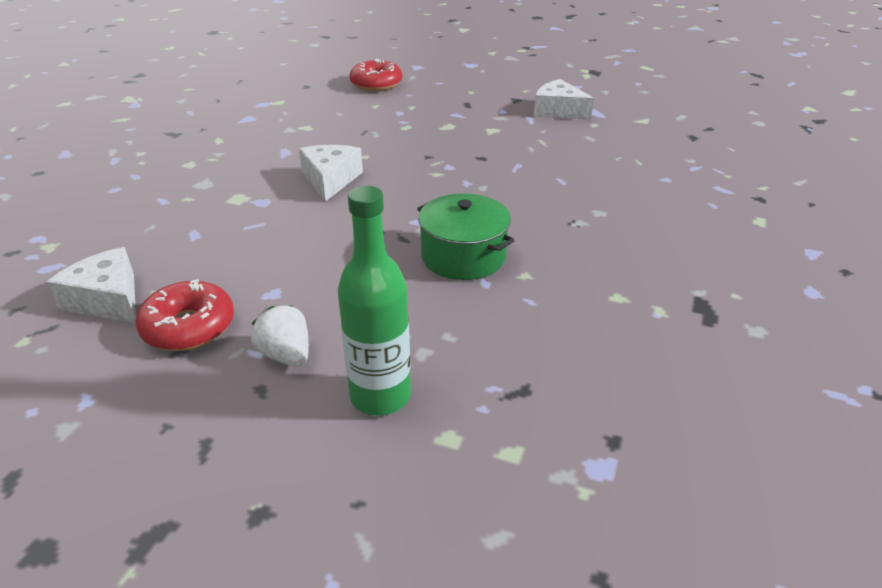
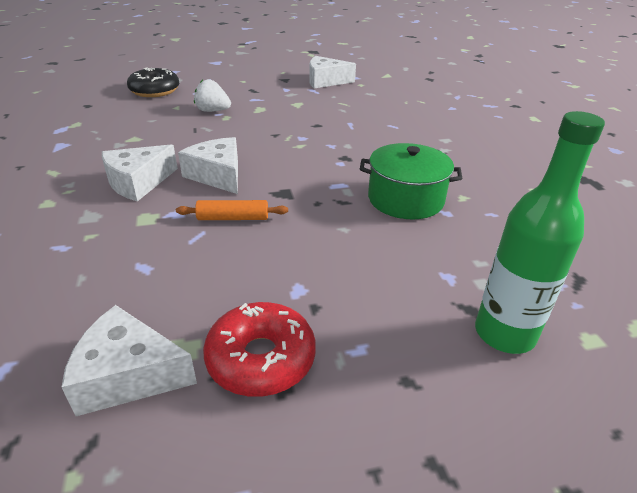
camera: 35 degrees left, 0 degrees up
white strawberry [251,305,309,367] -> white strawberry moved to [194,79,231,112]
red donut [349,59,402,91] -> black donut [127,67,180,97]
none -> white cheese [102,145,178,202]
none -> orange rolling pin [176,200,288,220]

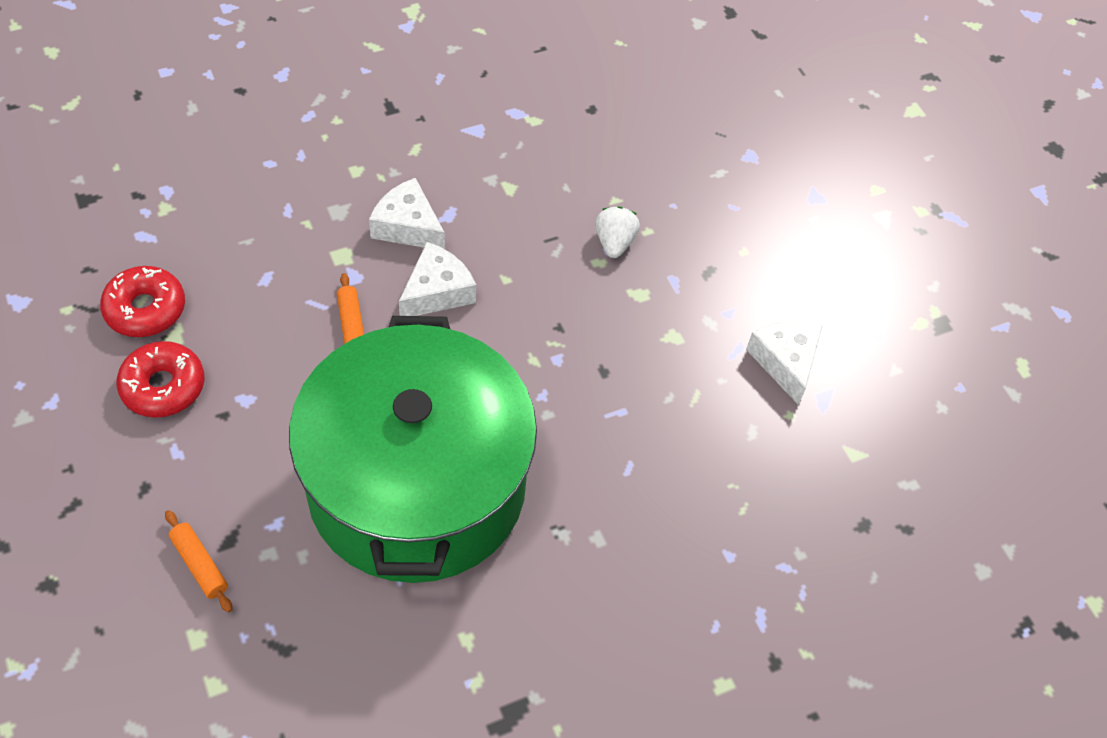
camera: 75 degrees right, 20 degrees up
white cheese [62,305,197,416] -> red donut [100,266,185,337]
black donut [127,67,180,97] -> none
green pot [360,143,462,219] -> green pot [289,316,537,583], size x2.38
green bottle [475,111,605,354] -> orange rolling pin [165,510,232,612]

